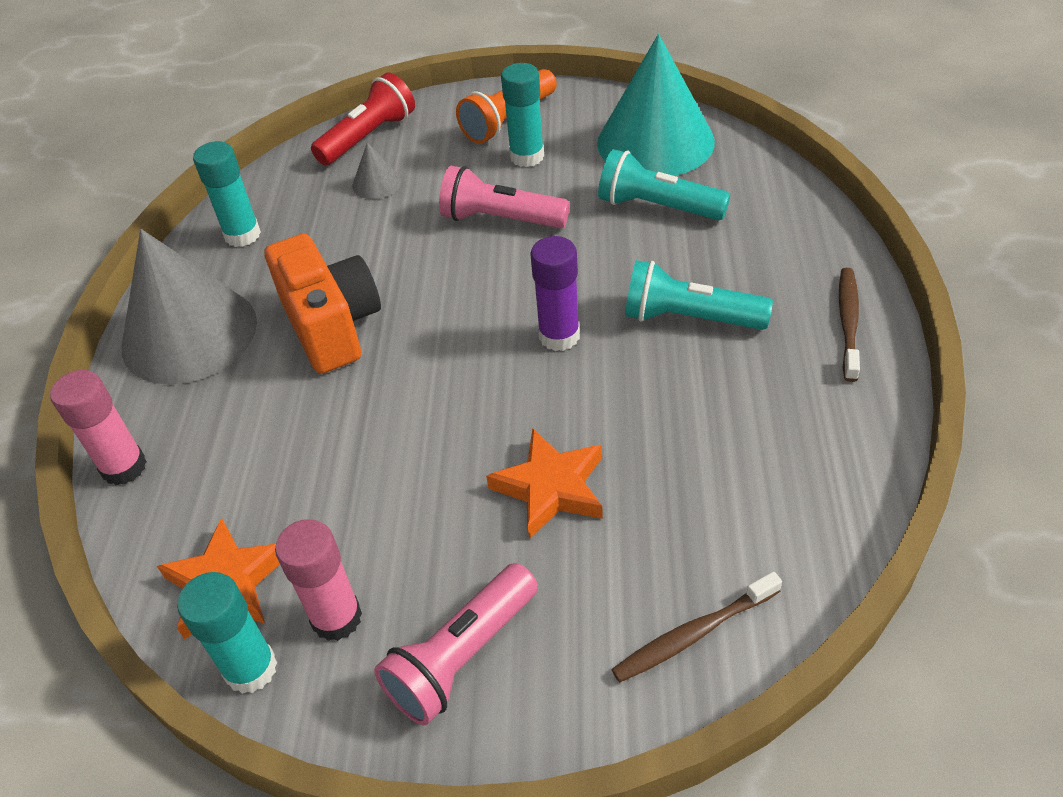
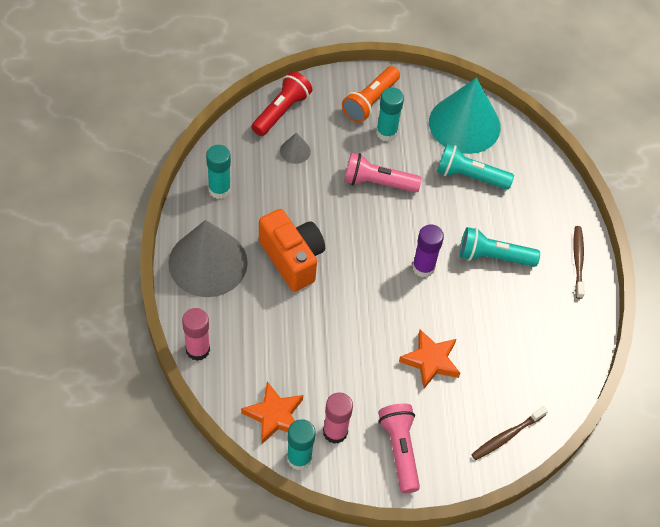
camera: 15 degrees left, 10 degrees up
pink flashlight [374,563,538,725] -> pink flashlight turned 135 degrees clockwise [378,403,420,493]

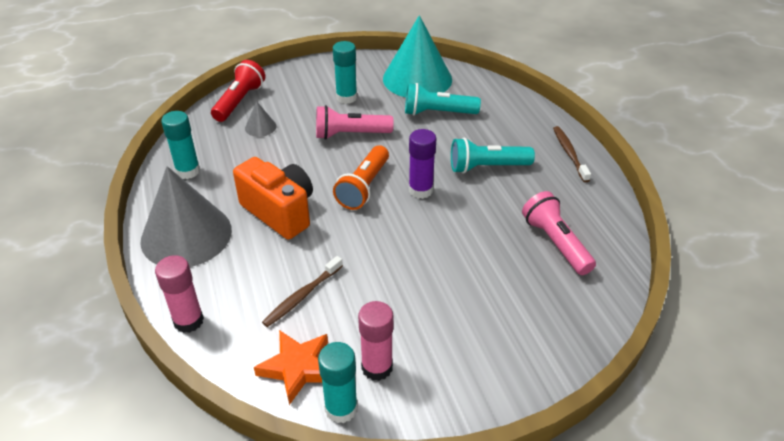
camera: 10 degrees left, 15 degrees down
orange flashlight [342,66,400,123] -> orange flashlight moved to [333,145,389,210]
pink flashlight [378,403,420,493] -> pink flashlight moved to [522,191,596,275]
orange star [399,329,460,388] -> none
brown toothbrush [471,406,548,460] -> brown toothbrush moved to [262,256,343,327]

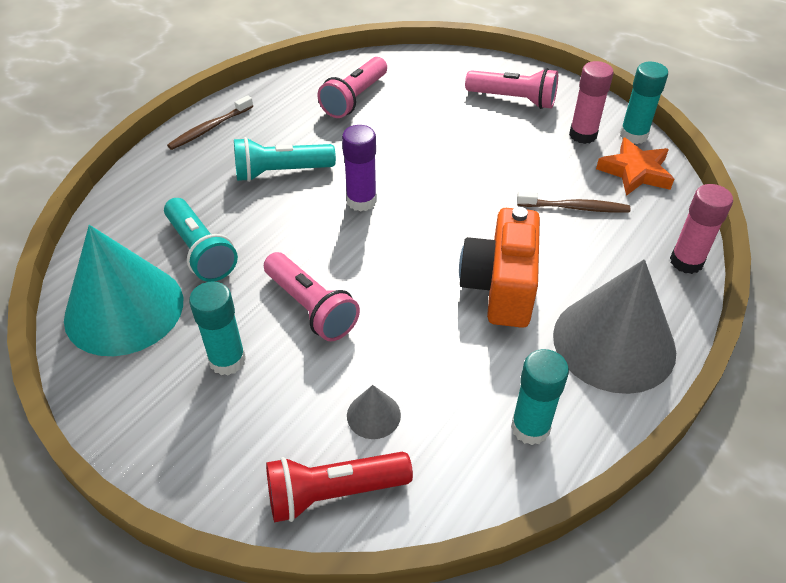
camera: 125 degrees left, 5 degrees up
orange flashlight [333,145,389,210] -> none
turquoise flashlight [451,138,535,174] -> turquoise flashlight turned 120 degrees clockwise [234,137,336,182]
none -> pink flashlight [465,68,558,109]

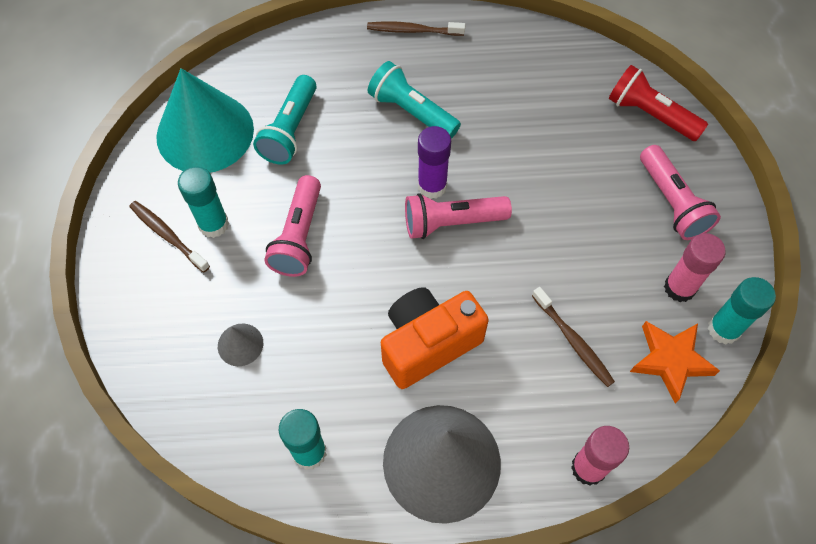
camera: 50 degrees right, 15 degrees up
red flashlight [266,452,413,522] -> red flashlight moved to [609,65,708,141]
pink flashlight [317,57,387,118] -> pink flashlight moved to [405,193,512,239]
none -> brown toothbrush [129,201,210,273]

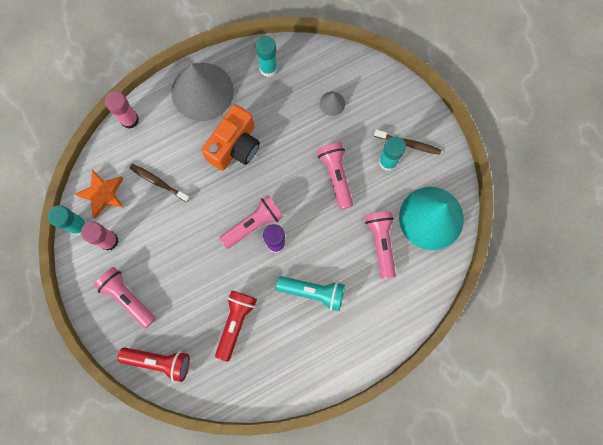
camera: 155 degrees right, 15 degrees up
turquoise flashlight [253,75,316,164] -> pink flashlight [365,211,396,279]
brown toothbrush [367,22,465,36] -> none
none -> red flashlight [215,290,257,362]

